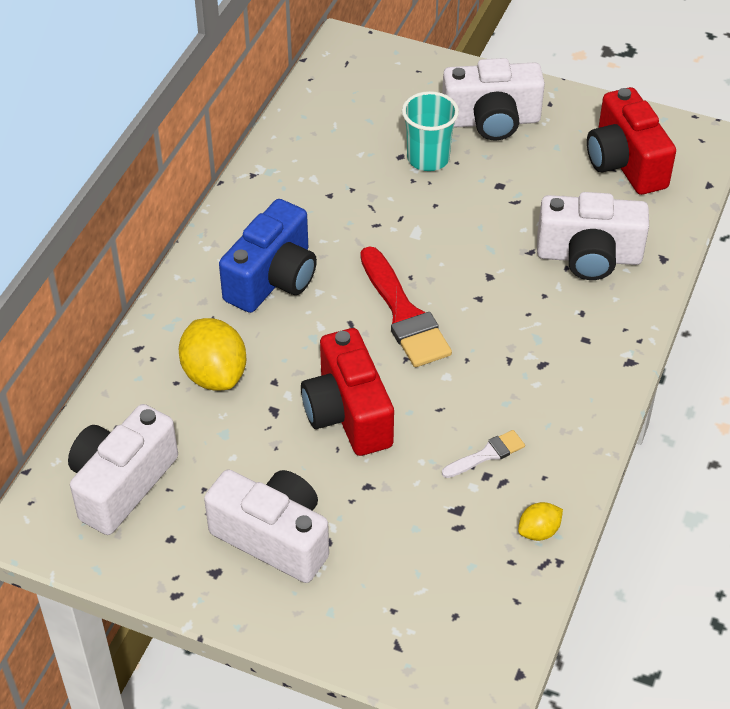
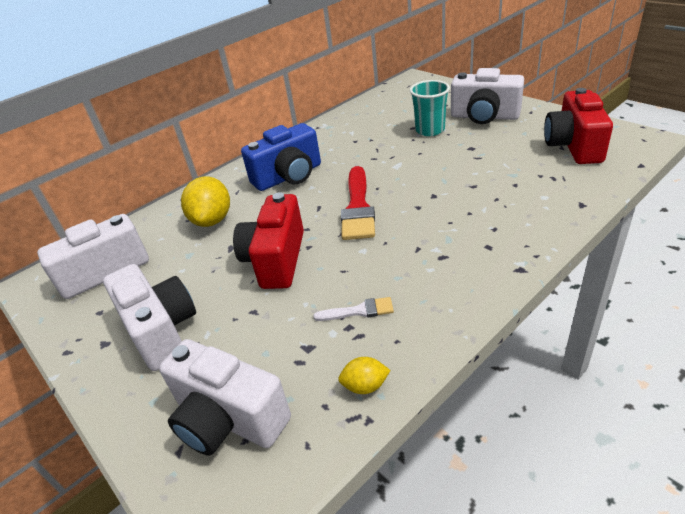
camera: 30 degrees right, 10 degrees down
white camera [537,192,649,280] -> white camera moved to [159,339,291,456]

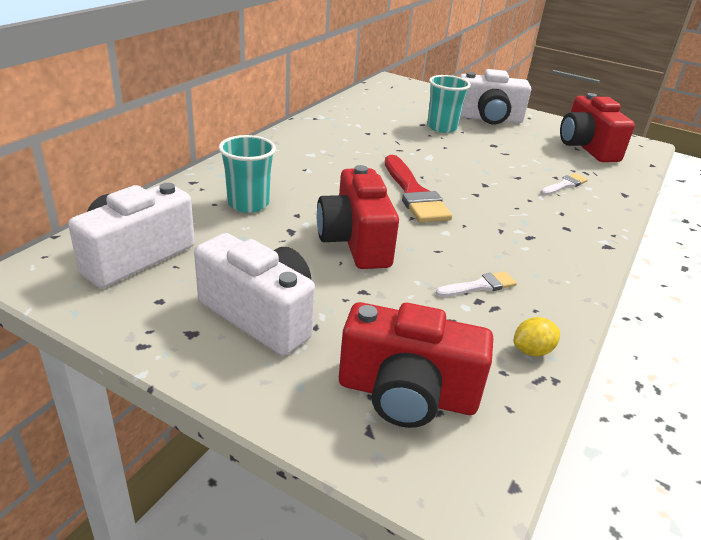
camera: 25 degrees left, 5 degrees down
white camera [159,339,291,456] -> red camera [339,302,493,428]
yellow lemon [181,176,230,227] -> turquoise cup [219,135,276,213]
blue camera [241,123,321,191] -> none
none -> white brush [540,173,588,195]

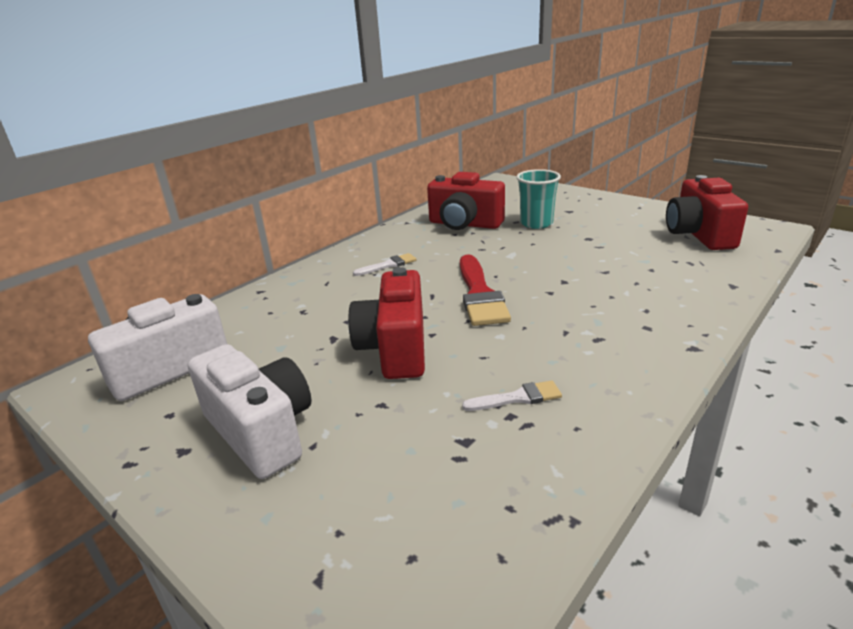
camera: 15 degrees right, 5 degrees down
turquoise cup [219,135,276,213] -> none
red camera [339,302,493,428] -> red camera moved to [427,172,505,230]
white camera [460,69,531,124] -> none
yellow lemon [513,317,560,356] -> none
white brush [540,173,588,195] -> white brush moved to [353,253,416,276]

